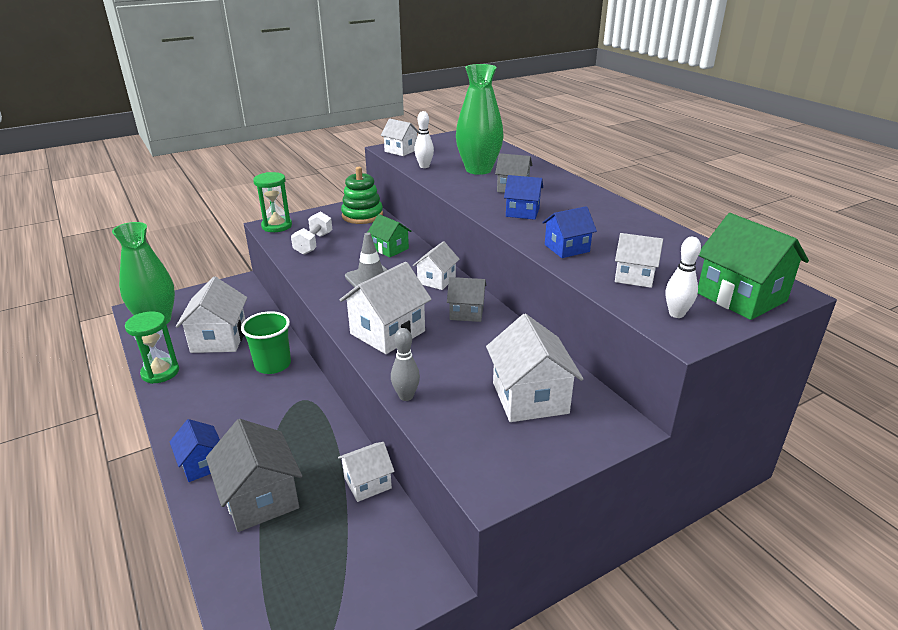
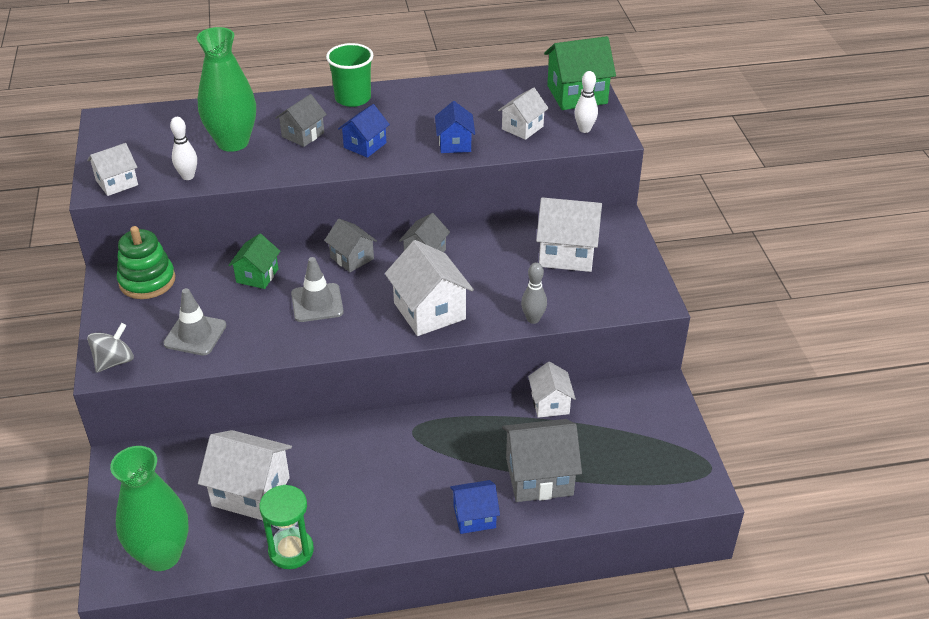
camera: 70 degrees left, 10 degrees up
green cup [241,311,291,374] -> green cup moved to [326,43,373,107]
green hourglass [253,172,292,232] -> grey spinning top [87,323,134,373]
white dumbbell [291,211,332,255] -> grey traffic cone [163,288,227,355]
green house [367,214,411,257] -> green house turned 45 degrees counterclockwise [228,234,280,289]
white house [413,241,460,290] -> grey house [324,219,377,272]

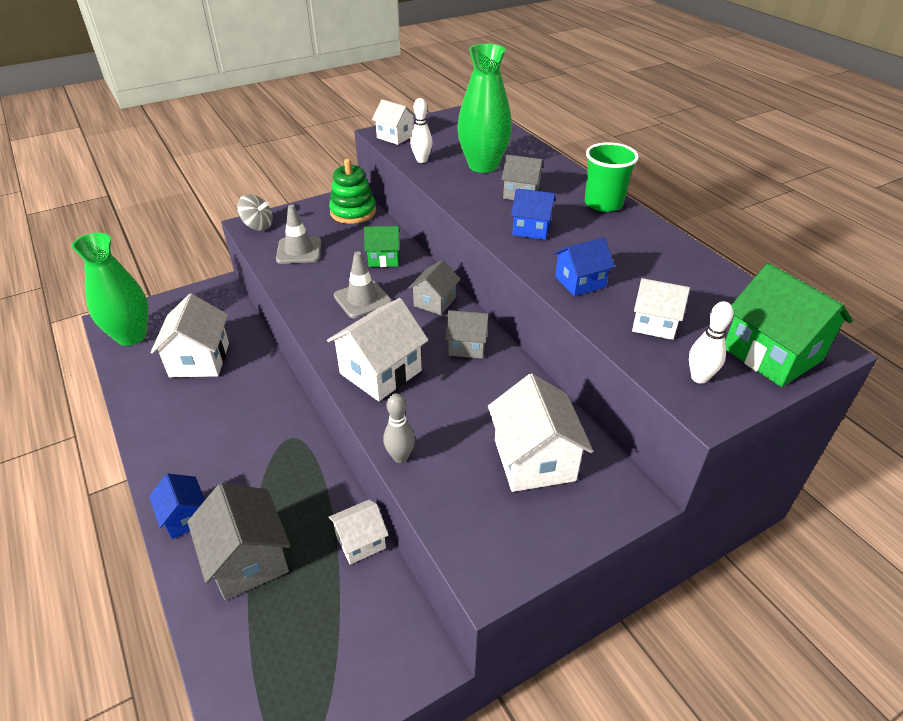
camera: 70 degrees right, 0 degrees up
green hourglass [259,485,314,569] -> none

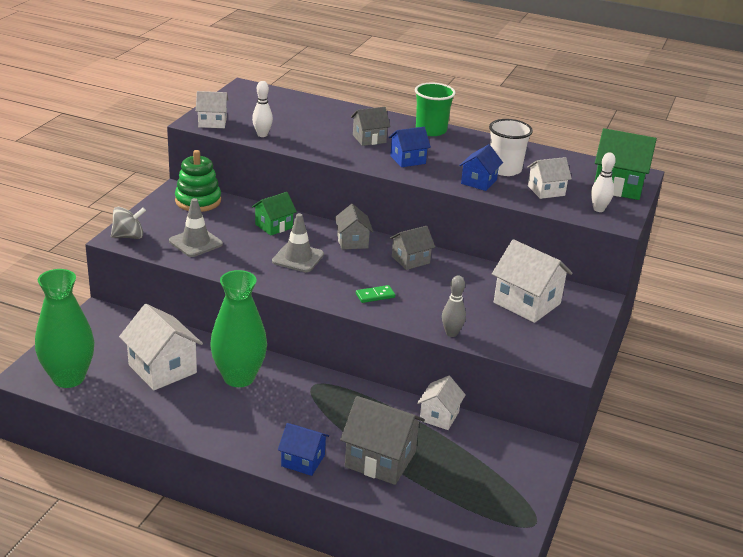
camera: 40 degrees left, 10 degrees down
white house [327,298,429,401] -> green domino [356,285,395,303]
green vase [457,43,512,173] -> green vase moved to [210,270,267,387]
none -> white cup [489,119,533,176]

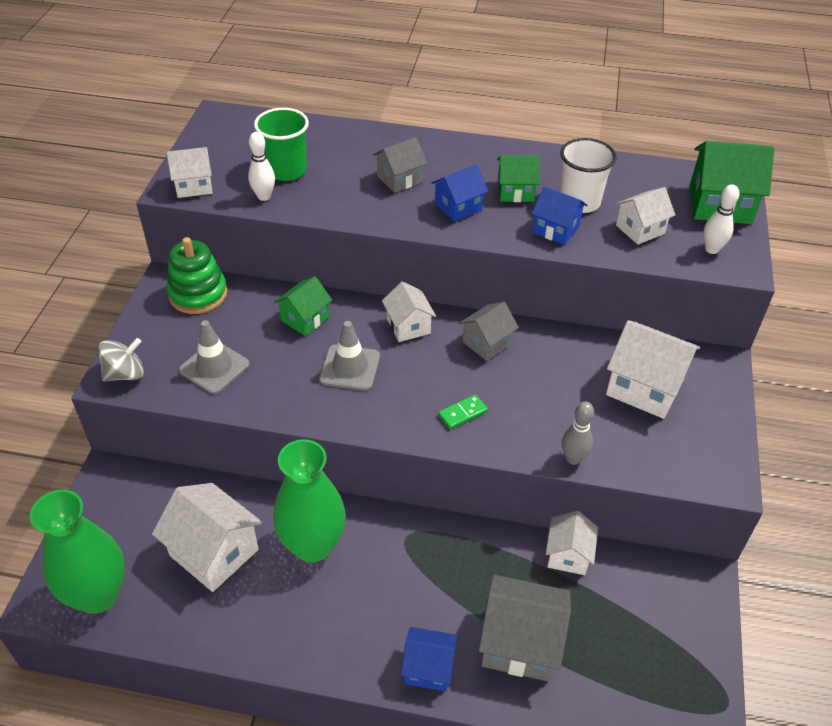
camera: 10 degrees left, 15 degrees up
grey house [335,204,373,250] -> white house [382,281,436,342]
green cup [415,83,456,136] -> green cup moved to [254,108,309,181]
blue house [459,144,503,191] -> blue house turned 75 degrees counterclockwise [532,186,587,245]
none -> green house [497,155,540,202]

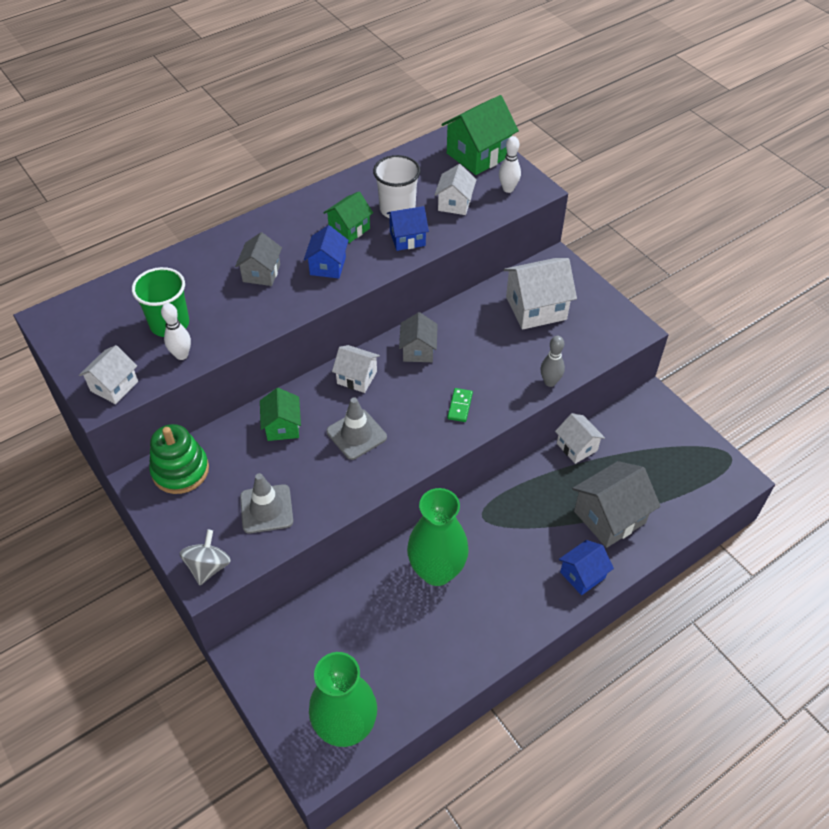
camera: 45 degrees left, 5 degrees up
white house [152,483,262,592] -> none

